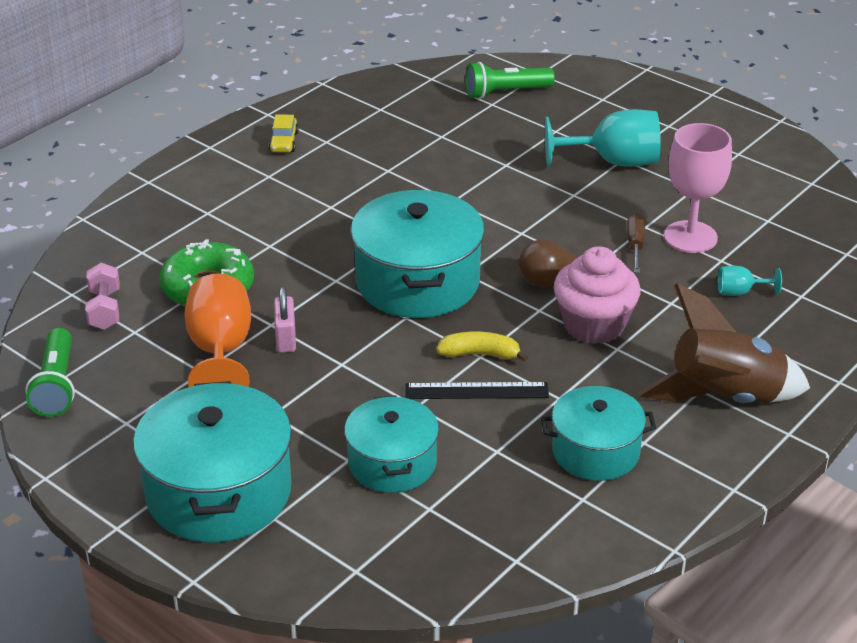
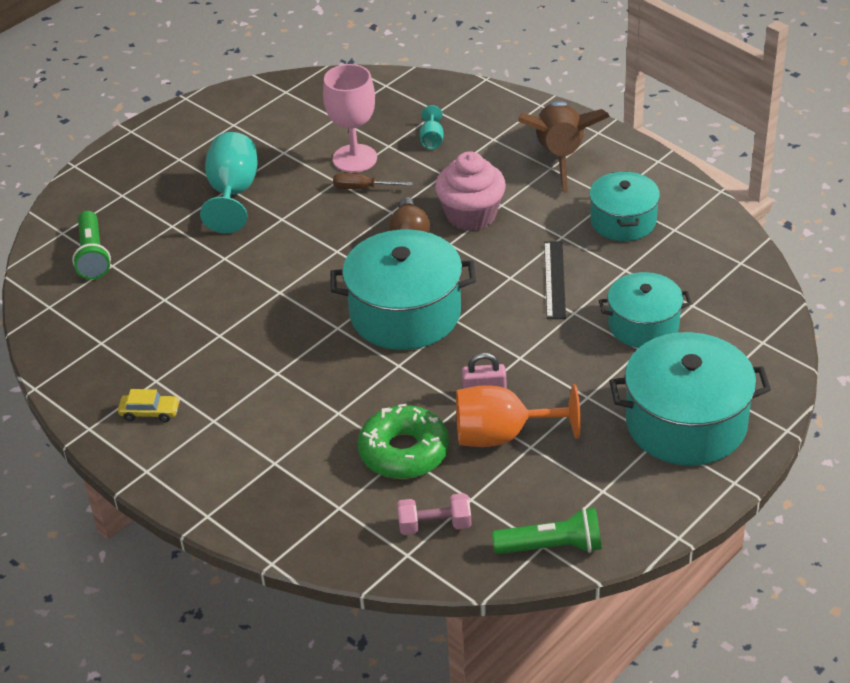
camera: 85 degrees left, 5 degrees up
yellow banana [437,332,528,362] -> none

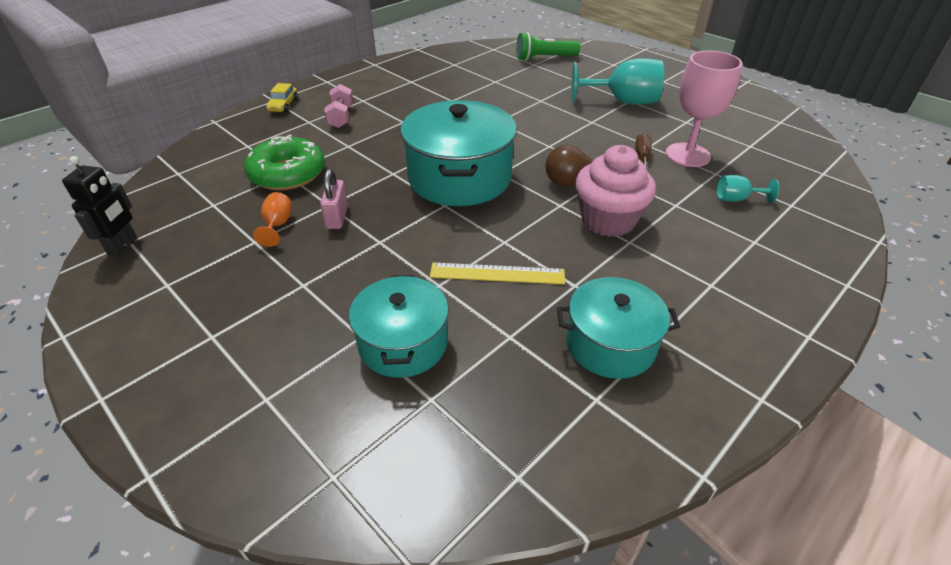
camera: 90 degrees right, 0 degrees up
yellow car [118,389,180,422] -> yellow car moved to [266,83,298,112]
pink dumbbell [397,493,472,535] -> pink dumbbell moved to [324,84,353,128]
orange goblet [456,384,581,447] -> orange goblet [253,192,292,247], size x0.48
green flashlight [492,507,602,554] -> black robot [62,156,137,257]
brown rocket [518,101,610,193] -> none
black ruler [544,241,566,319] -> yellow ruler [430,262,565,285]
turquoise pot [609,332,771,466] -> none

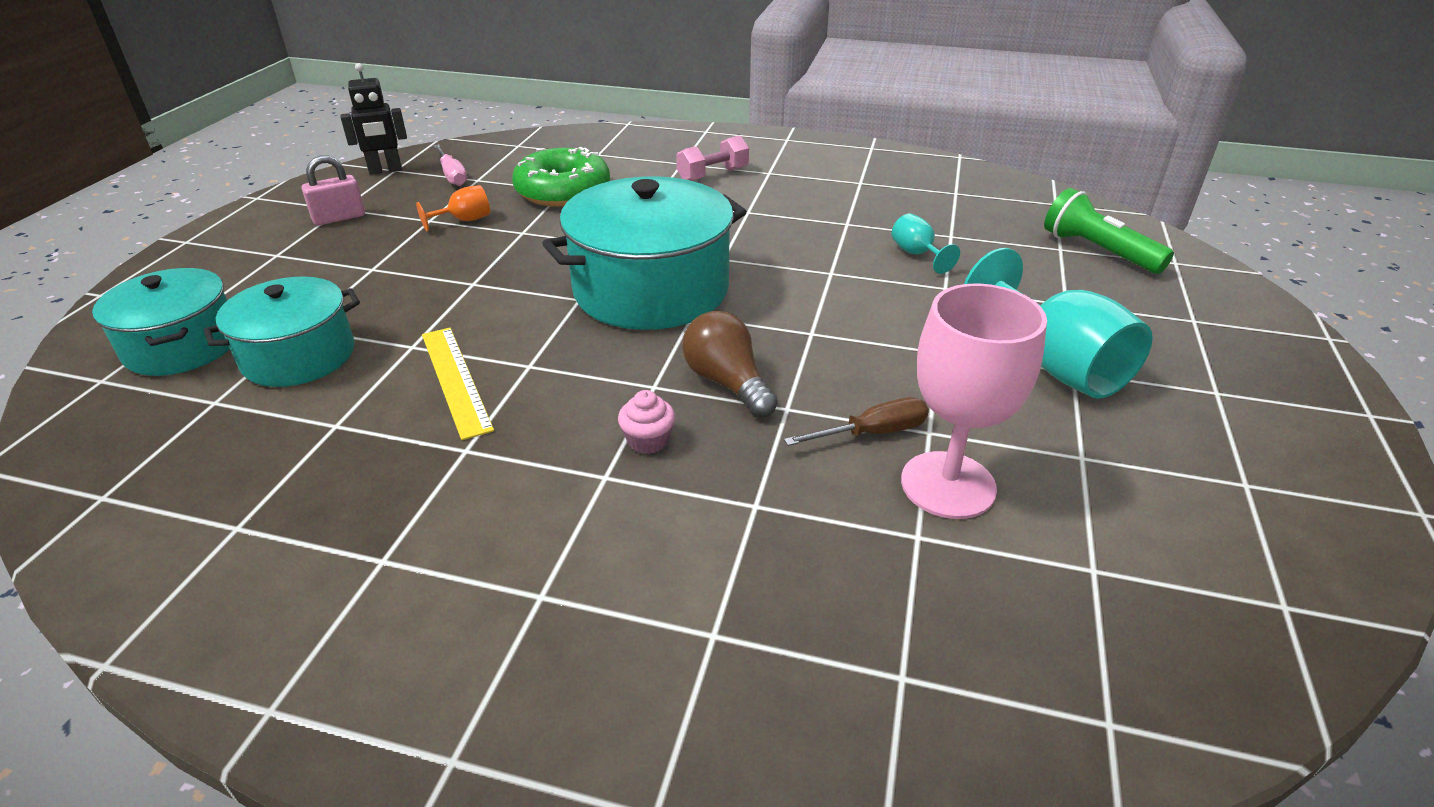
camera: 60 degrees right, 5 degrees down
yellow car [266,83,298,112] -> none
pink padlock [320,169,348,229] -> pink padlock moved to [302,155,365,226]
turquoise pot [557,277,680,379] -> turquoise pot moved to [92,268,230,376]
pink cupcake [575,145,656,237] -> pink cupcake [618,390,675,454], size x0.43
turquoise goblet [717,175,779,203] -> turquoise goblet moved to [892,213,960,274]
none -> pink screwdriver [433,144,467,186]

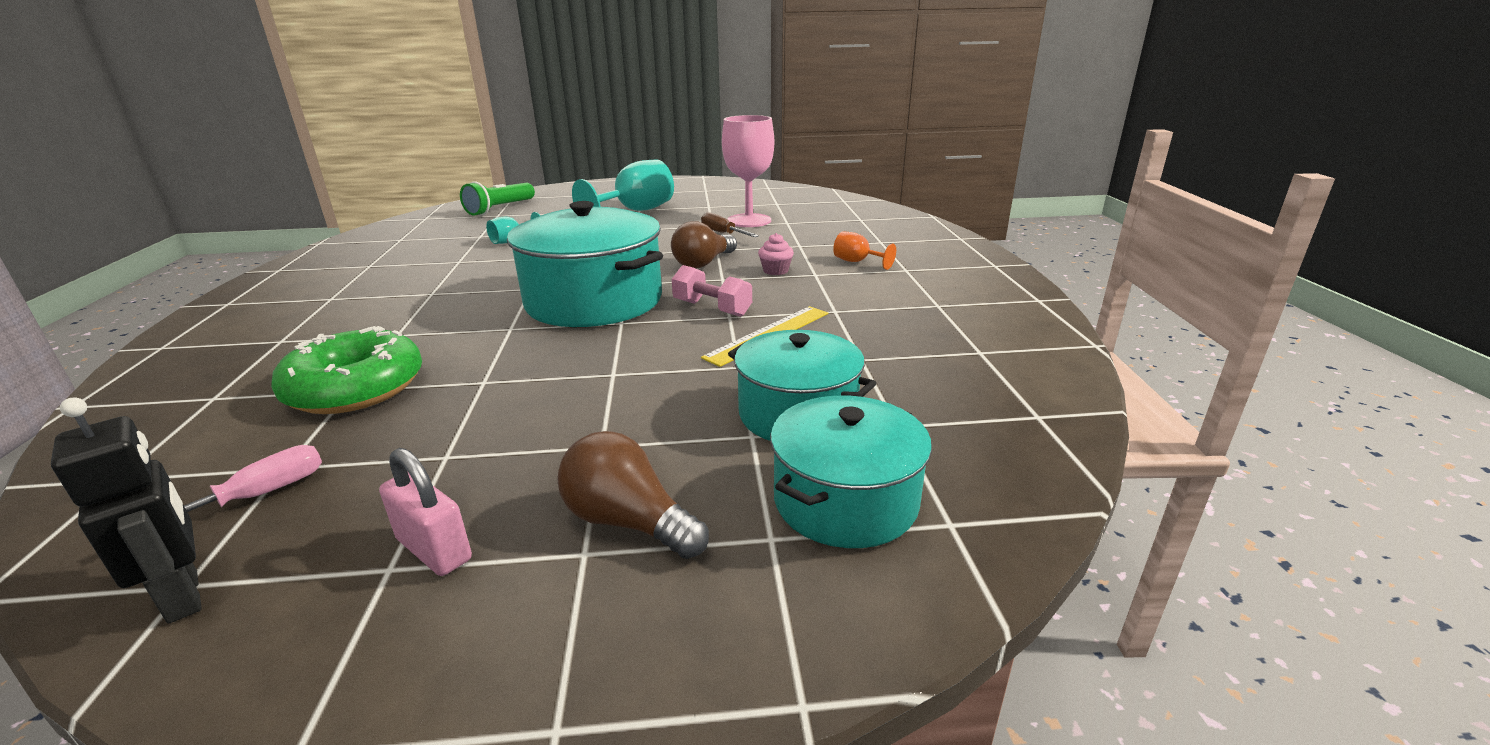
camera: 110 degrees left, 10 degrees down
orange goblet [416,185,490,231] -> orange goblet moved to [833,231,896,270]
pink dumbbell [676,135,749,181] -> pink dumbbell moved to [672,265,752,317]
none -> brown light bulb [557,431,709,559]

